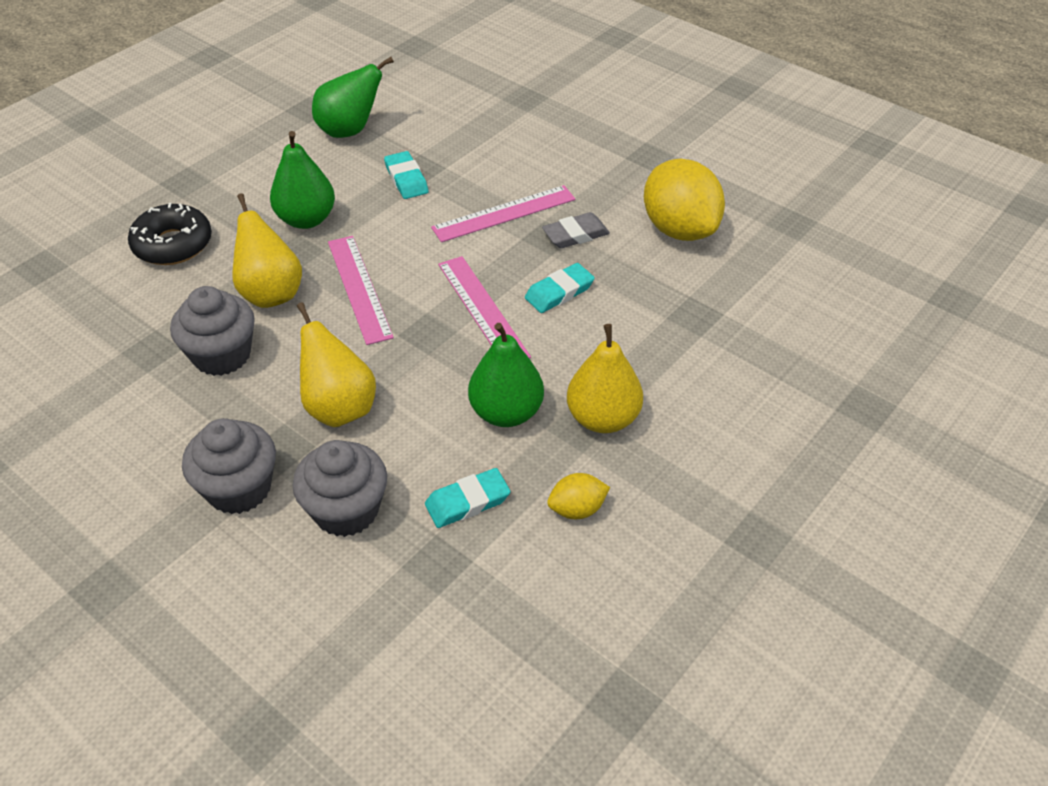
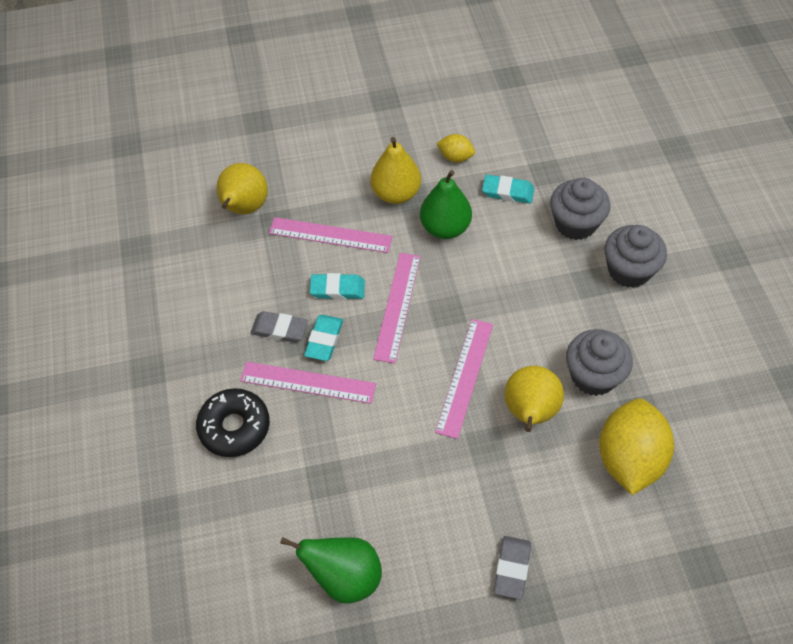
camera: 140 degrees left, 10 degrees up
black donut [128,203,212,265] -> black donut moved to [196,388,270,457]
green pear [270,131,335,229] -> none
yellow pear [297,302,376,427] -> yellow pear moved to [216,163,268,214]
turquoise eraser [384,151,428,199] -> turquoise eraser moved to [304,315,343,361]
yellow lemon [644,158,725,241] -> yellow lemon moved to [599,398,674,495]
none -> pink ruler [269,217,393,253]
none -> grey eraser [494,536,531,600]

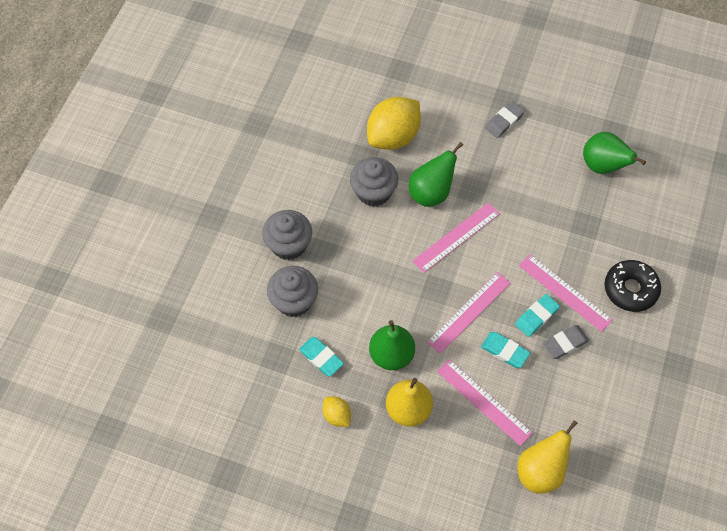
camera: 150 degrees left, 5 degrees up
grey eraser [250,311,308,343] -> grey eraser turned 75 degrees counterclockwise [543,325,589,359]
yellow pear [504,366,564,432] -> green pear [409,142,463,207]

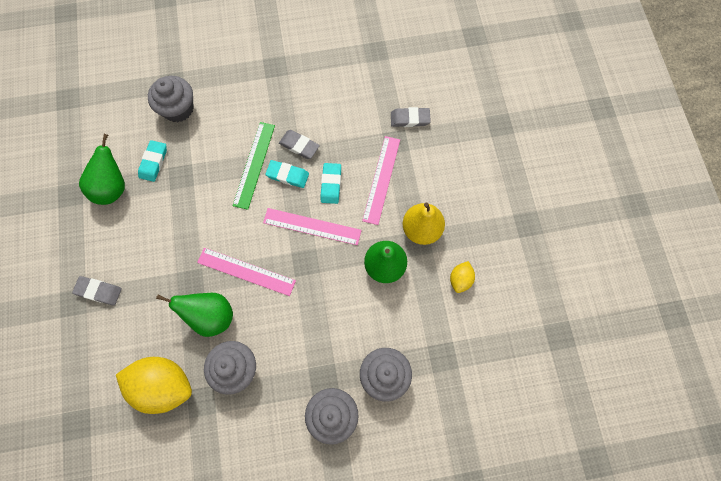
camera: 120 degrees left, 10 degrees up
turquoise eraser [299,337,344,377] -> turquoise eraser moved to [138,140,167,182]
yellow pear [518,420,578,494] -> grey eraser [391,107,431,127]
pink ruler [519,254,613,332] -> green ruler [233,122,275,210]
black donut [605,260,661,312] -> none
none -> grey cupcake [148,76,194,122]

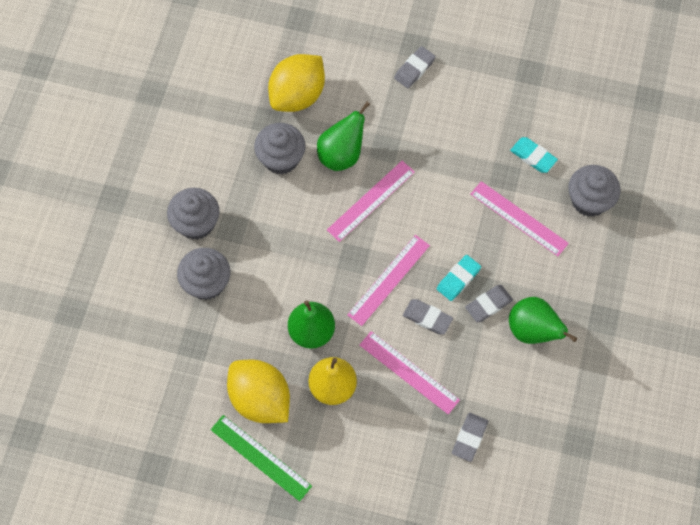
camera: 115 degrees right, 5 degrees down
green pear [79,134,125,205] -> green pear moved to [509,297,577,344]
green ruler [233,122,275,210] -> green ruler moved to [211,415,312,501]
turquoise eraser [321,163,341,204] -> grey eraser [403,299,453,335]
yellow lemon [450,261,475,293] -> yellow lemon [227,360,290,423], size x2.10
none -> pink ruler [471,181,569,256]

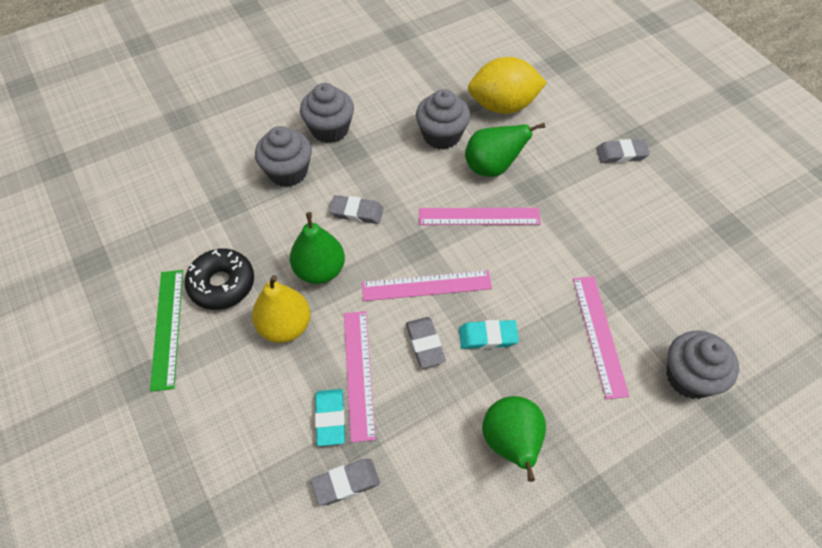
camera: 45 degrees right, 10 degrees down
yellow lemon [227,360,290,423] -> black donut [185,249,254,310]
grey eraser [465,285,513,322] -> grey eraser moved to [329,195,384,224]
turquoise eraser [510,137,558,173] -> turquoise eraser moved to [315,389,345,446]

